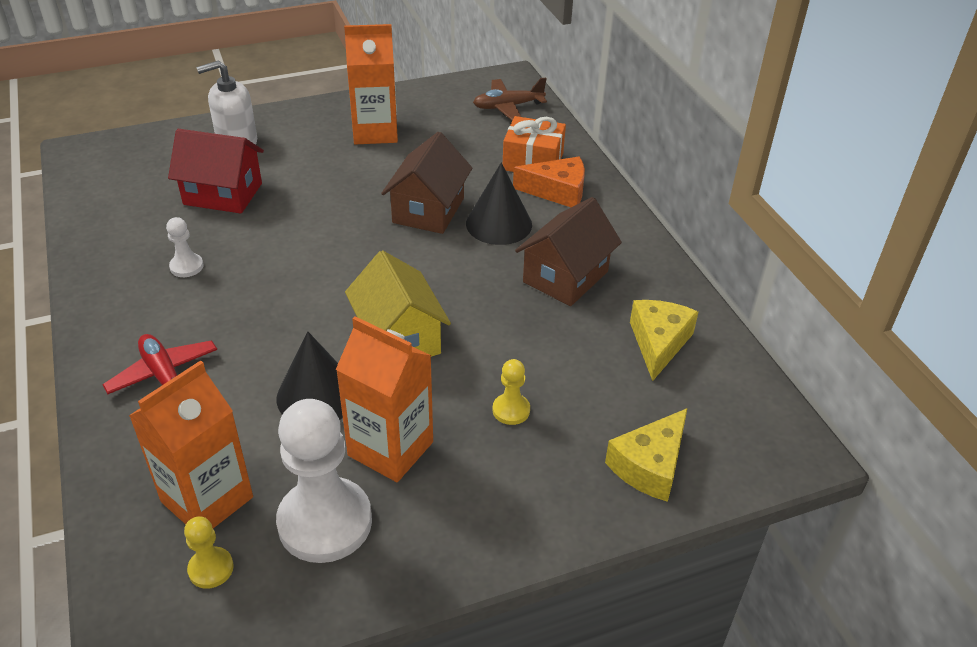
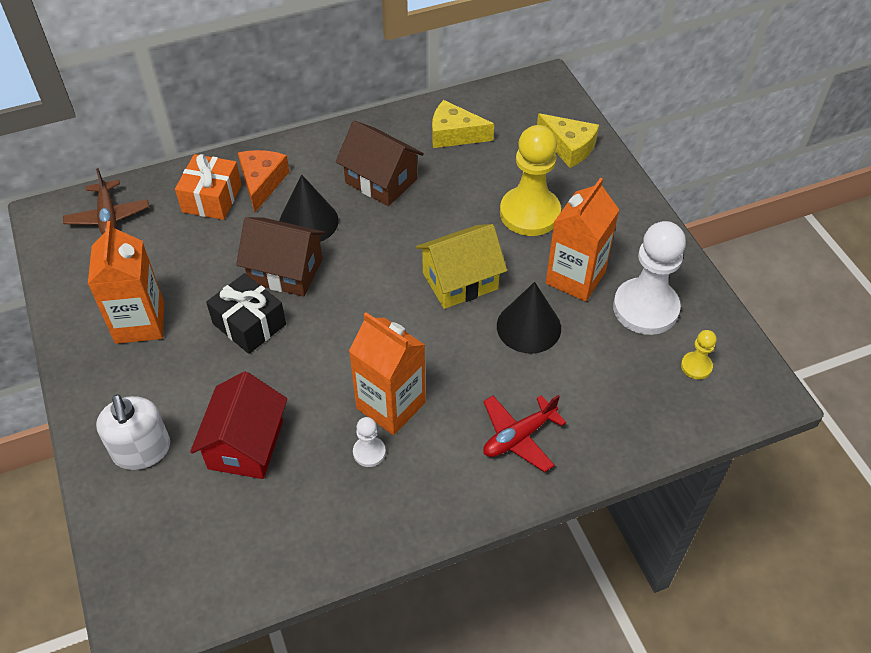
camera: 90 degrees left, 10 degrees up
orange carton [129,360,253,528] -> orange carton moved to [349,312,426,435]
yellow pawn [493,359,530,425] -> yellow pawn [500,125,561,236], size x2.22
none -> black gift [206,273,286,354]

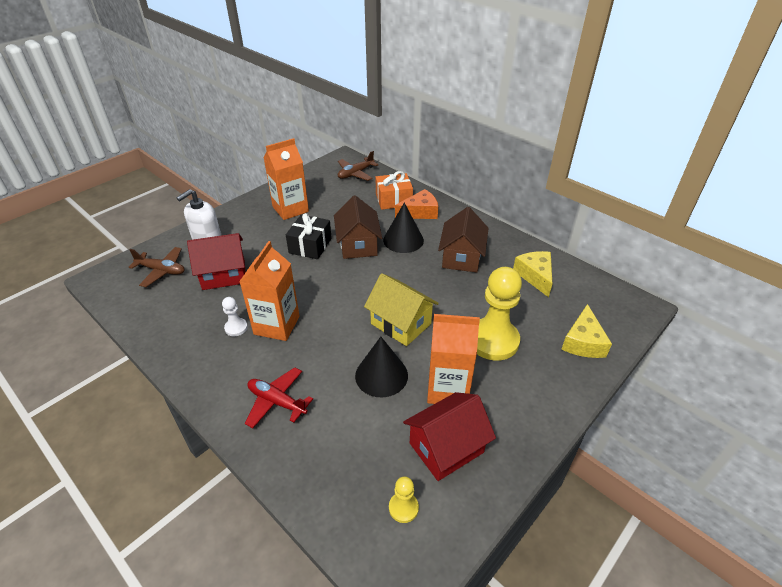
camera: 65 degrees right, 10 degrees down
white pawn [613,221,686,335] -> red house [403,392,496,481]
none -> brown plane [129,247,185,287]

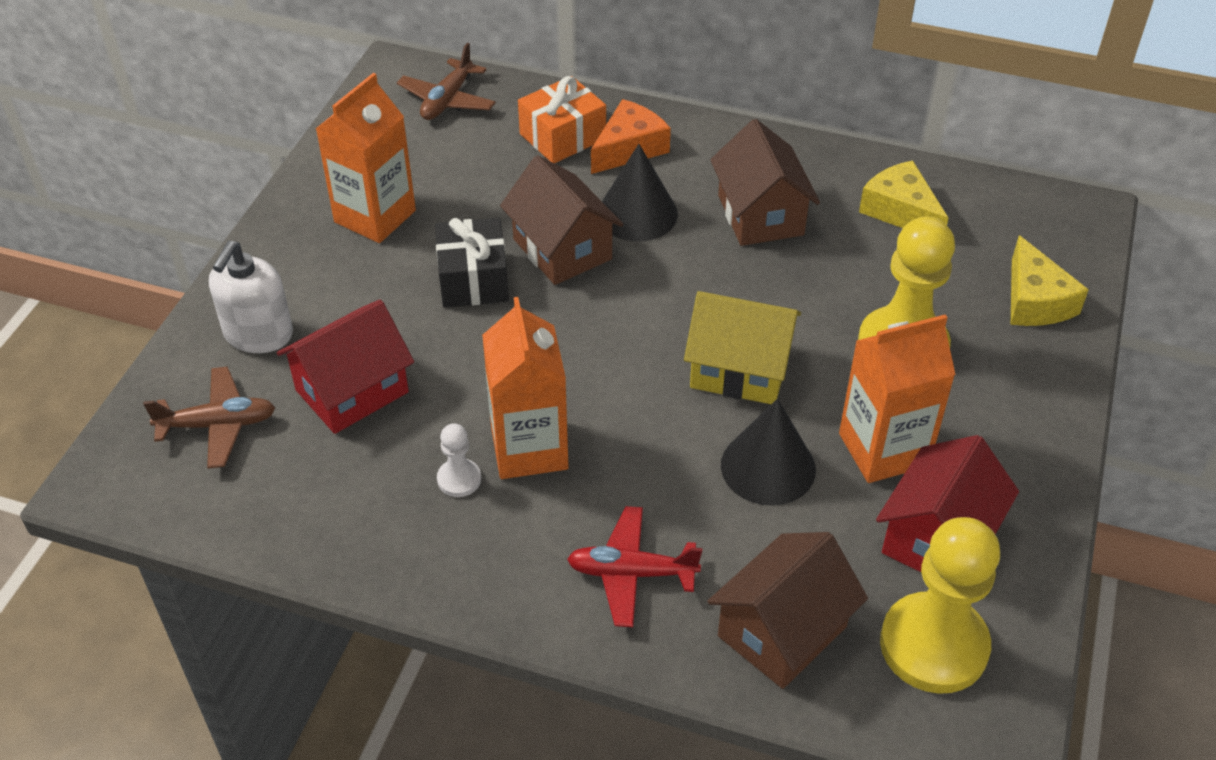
camera: 25 degrees left, 5 degrees up
yellow pawn [389,476,419,523] -> yellow pawn [880,517,1000,694], size x2.22
none -> brown house [707,532,868,689]

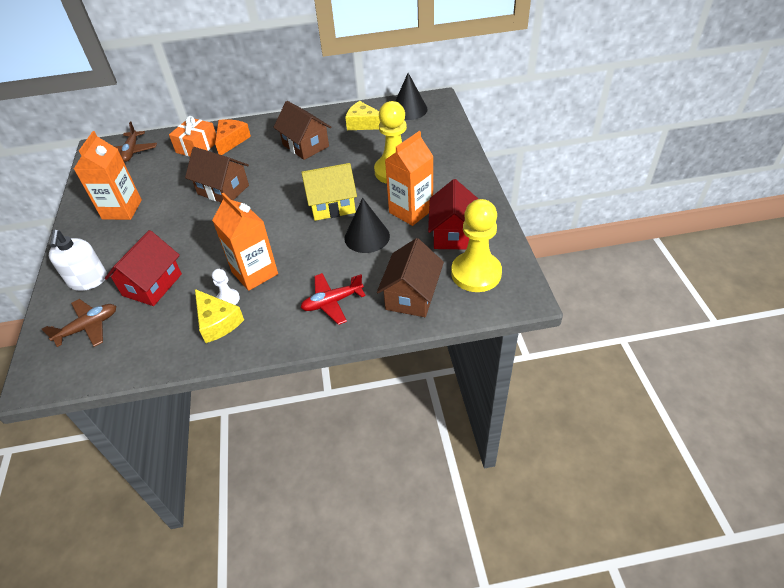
camera: 25 degrees left, 0 degrees up
black gift [435,218,509,308] -> none
black cone [602,144,678,241] -> black cone moved to [395,73,428,120]
yellow cheese [1011,235,1089,326] -> yellow cheese moved to [195,289,244,343]

